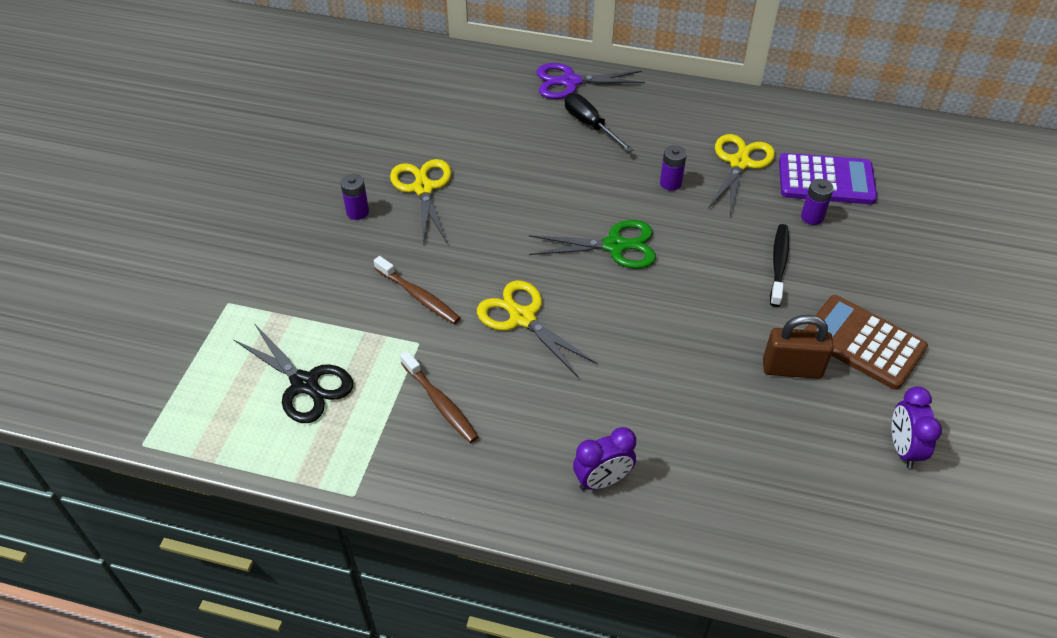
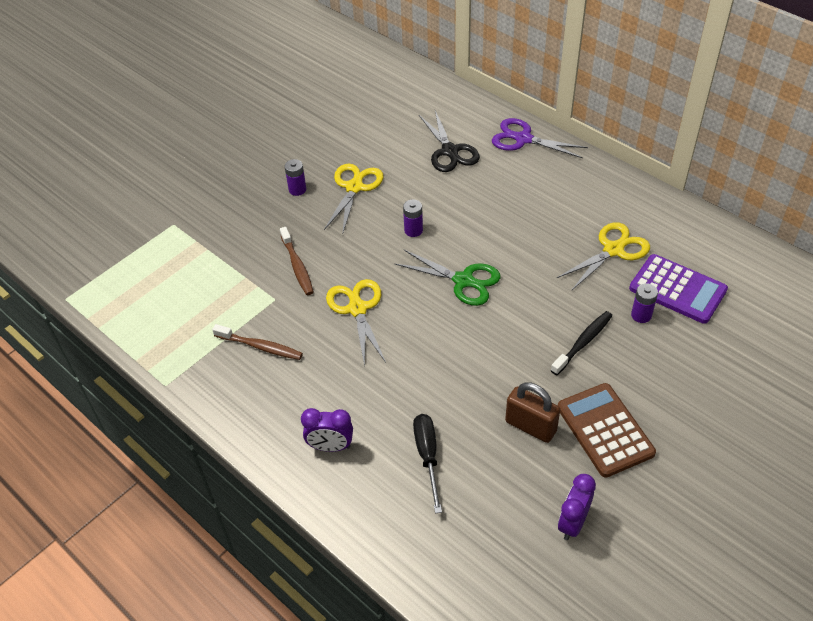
camera: 30 degrees right, 0 degrees up
black scissors [233,323,353,423] -> black scissors moved to [419,110,480,172]
brown toothbrush [400,351,479,443] -> brown toothbrush turned 60 degrees counterclockwise [212,324,303,360]
black screwdriver [564,93,634,152] -> black screwdriver moved to [413,414,442,513]
purple battery [660,145,687,191] -> purple battery moved to [403,199,423,237]

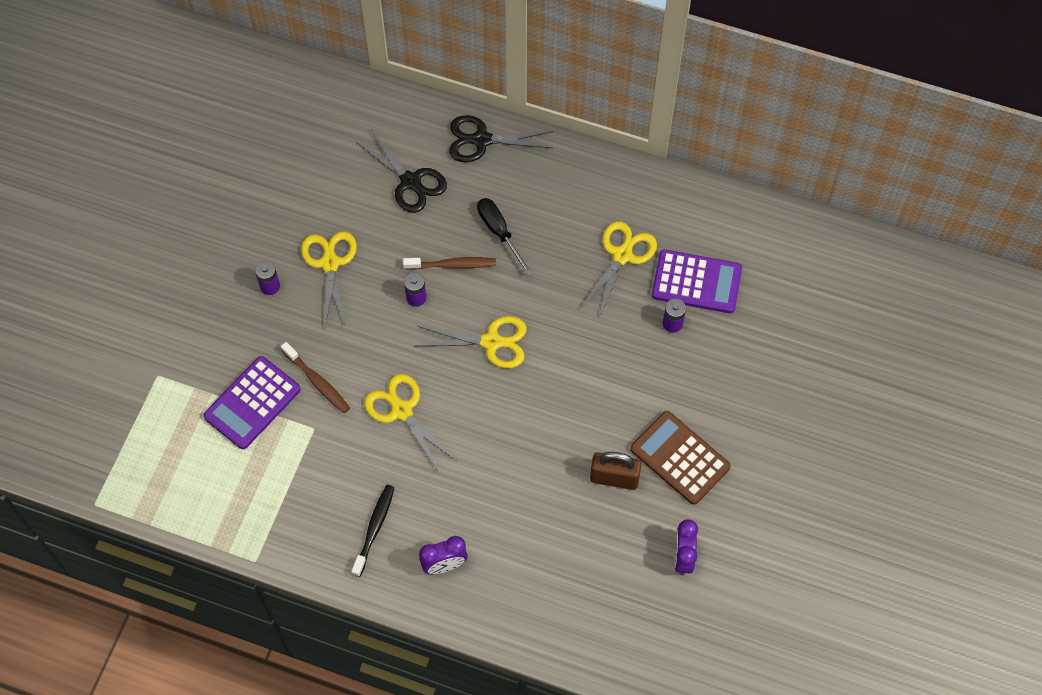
camera: 25 degrees left, 15 degrees up
brown toothbrush [212,324,303,360] -> brown toothbrush moved to [403,257,496,270]
green scissors [395,250,501,306] -> yellow scissors [417,316,527,368]
black screwdriver [413,414,442,513] -> black screwdriver moved to [477,198,533,275]
purple scissors [492,118,588,158] -> black scissors [449,115,553,162]
black toothbrush [551,311,612,375] -> black toothbrush moved to [351,485,395,577]
none -> purple calculator [203,356,301,449]

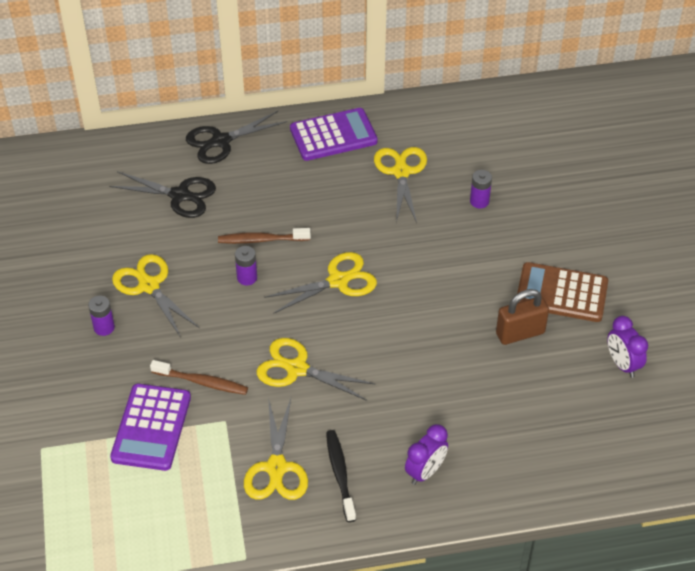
camera: 30 degrees left, 15 degrees down
brown toothbrush [403,257,496,270] -> brown toothbrush turned 150 degrees counterclockwise [218,228,311,244]
black screwdriver [477,198,533,275] -> none
purple calculator [652,250,742,313] -> purple calculator moved to [290,108,378,161]
none -> yellow scissors [244,398,308,500]

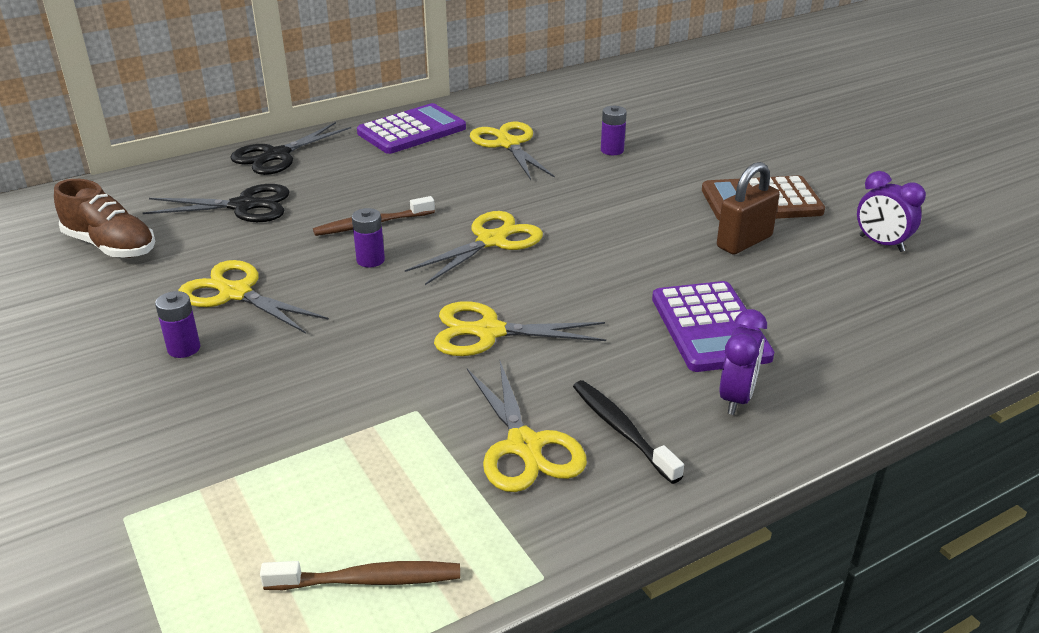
camera: 20 degrees left, 15 degrees down
purple calculator [110,384,191,471] -> purple calculator moved to [652,281,774,372]
brown toothbrush [150,360,248,395] -> brown toothbrush moved to [260,561,460,590]
none -> brown shoe [54,179,155,258]

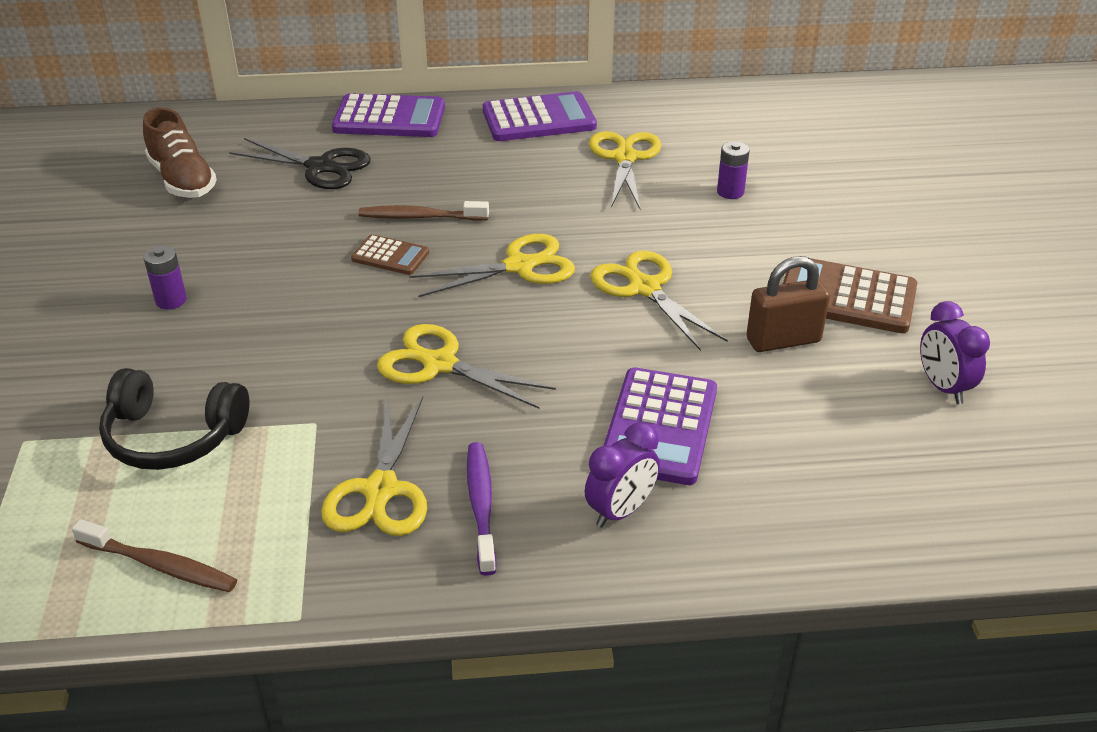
camera: 25 degrees right, 5 degrees up
yellow scissors [178,260,329,333] -> yellow scissors moved to [590,250,728,351]
black scissors [230,122,351,175] -> purple calculator [332,93,445,137]
purple battery [352,208,385,267] -> brown calculator [351,234,429,275]
black toothbrush [573,380,684,484] -> purple toothbrush [467,442,497,576]
none -> black headphones [99,368,249,470]

